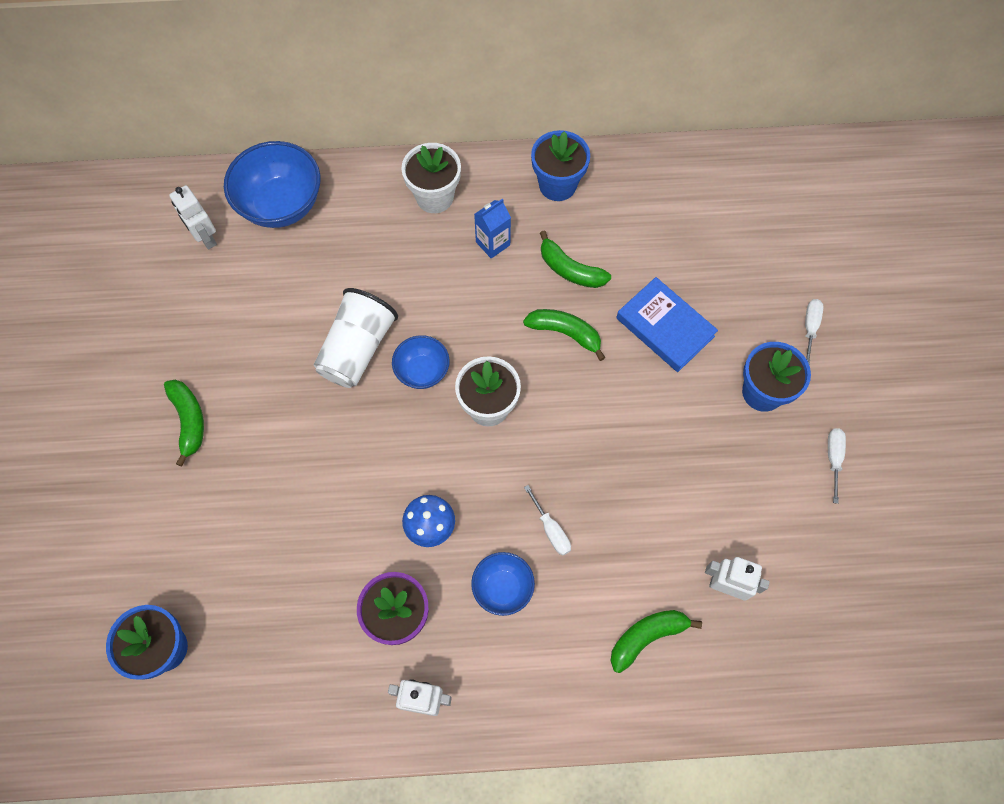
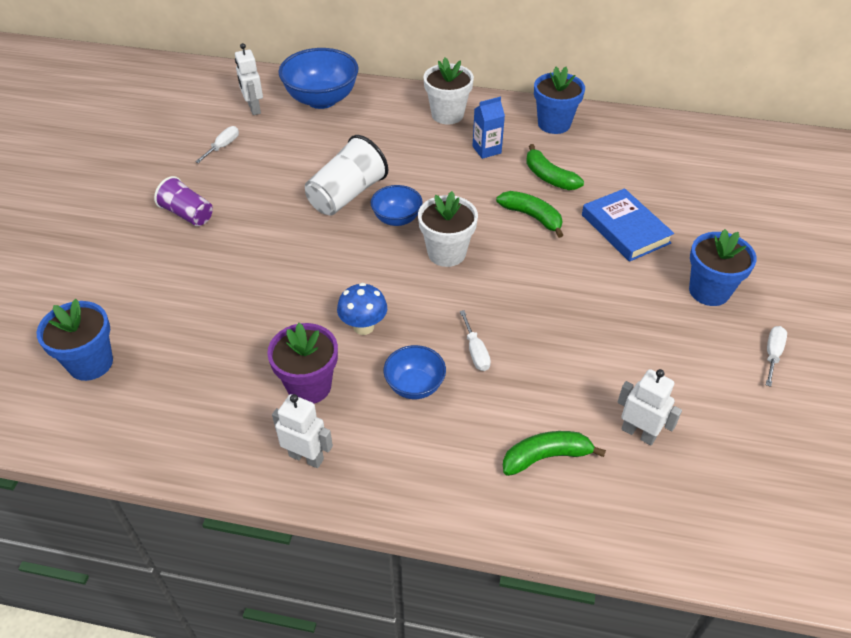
camera: 15 degrees right, 20 degrees down
green banana [164,380,204,467] -> purple cup [154,176,212,226]
white screwdriver [805,299,824,366] -> white screwdriver moved to [195,126,239,163]

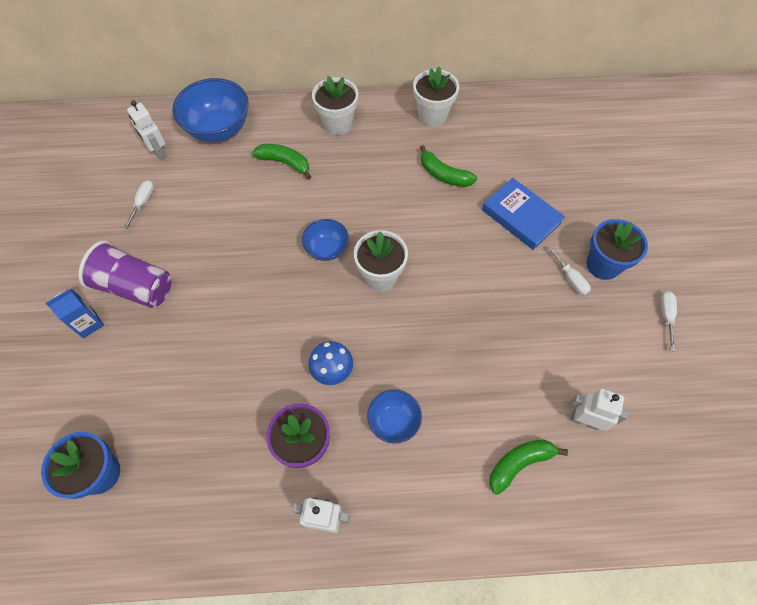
camera: 15 degrees left, 15 degrees up
purple cup [154,176,212,226] -> purple cup [78,241,171,308], size x1.53
white cup [305,135,388,216] -> none
white screwdriver [460,310,491,371] -> white screwdriver moved to [547,246,591,295]
blue carton [473,97,505,159] -> blue carton moved to [45,289,104,338]
green banana [496,191,563,238] -> green banana moved to [252,144,311,180]
blue flower pot [534,67,585,134] -> white flower pot [413,66,459,127]

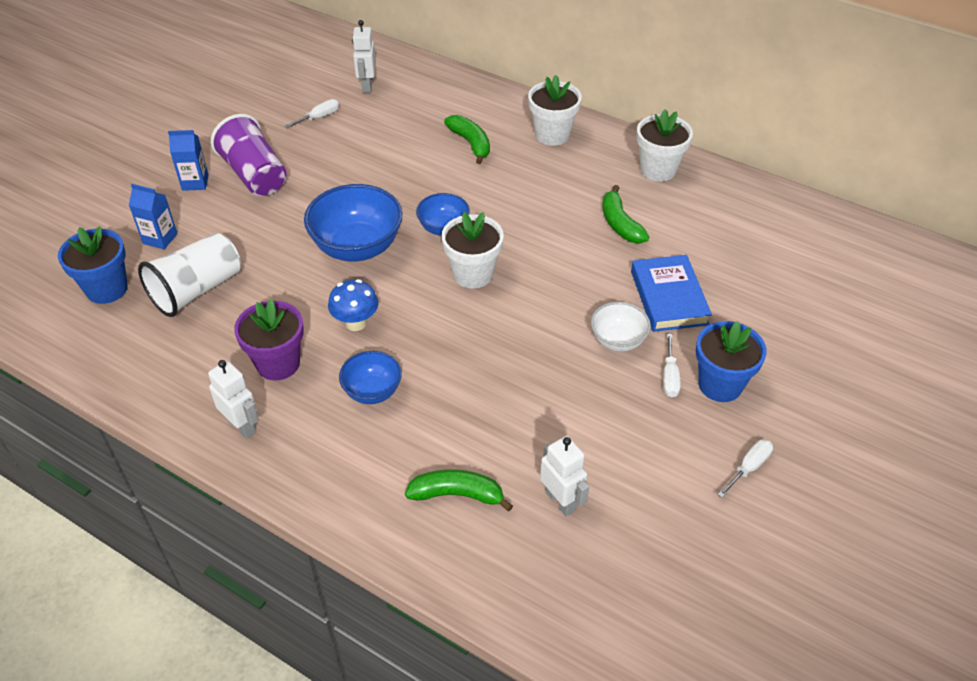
camera: 35 degrees right, 15 degrees down
blue bowl [172,78,249,142] -> blue bowl moved to [304,184,402,262]
none -> blue carton [129,184,177,249]
none -> white cup [138,233,241,317]
none -> white bowl [591,302,651,352]

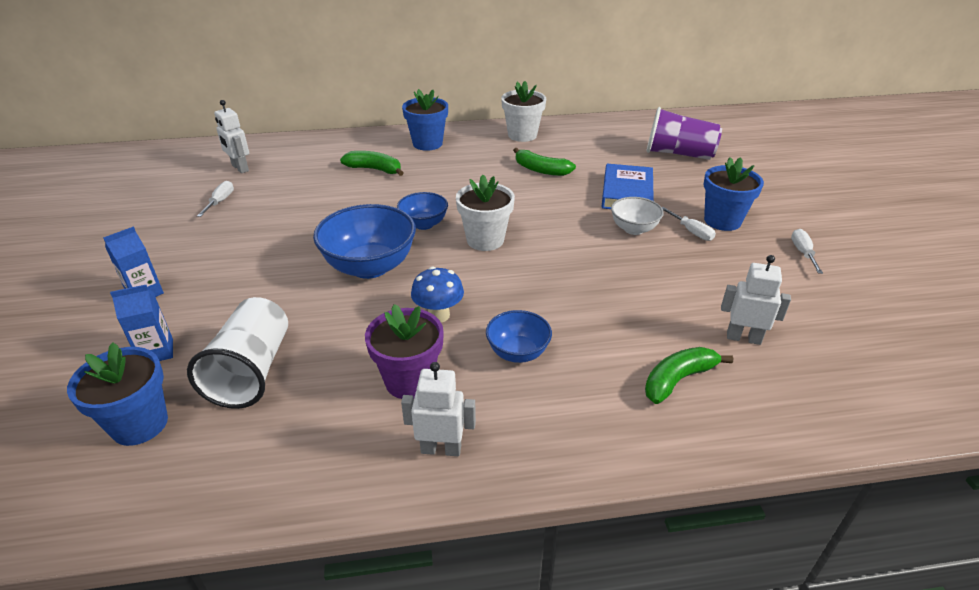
camera: 40 degrees left, 10 degrees down
purple cup [211,114,287,196] -> purple cup moved to [646,107,722,160]
white flower pot [528,75,582,146] -> blue flower pot [402,89,448,151]
blue book [631,255,712,332] -> blue book turned 60 degrees clockwise [601,164,654,209]

